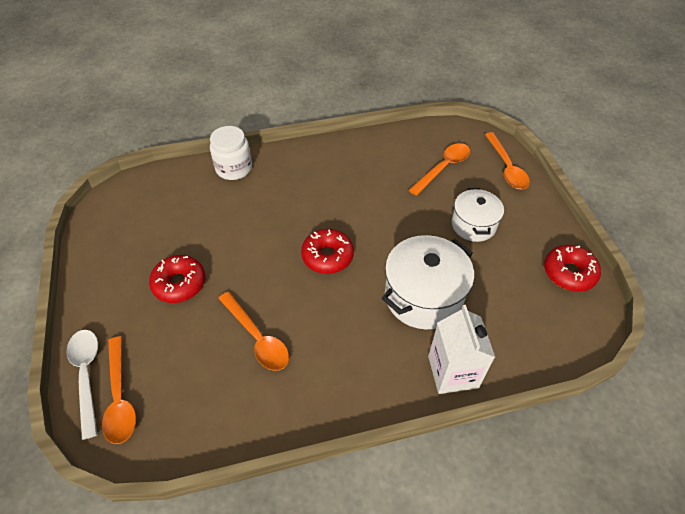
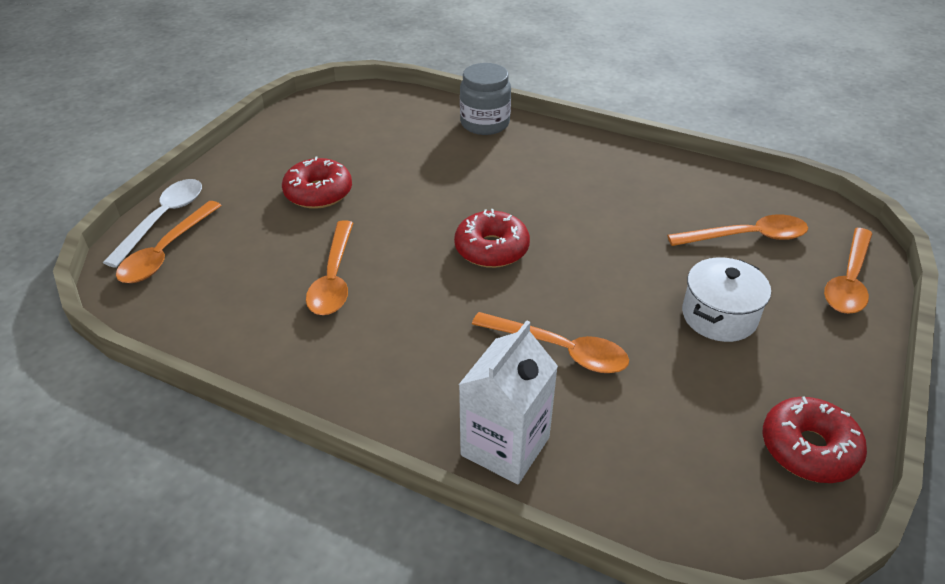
camera: 40 degrees right, 10 degrees down
white jar [210,126,252,180] -> grey jar [460,63,511,135]
white pot [381,235,474,329] -> orange spoon [472,312,629,373]

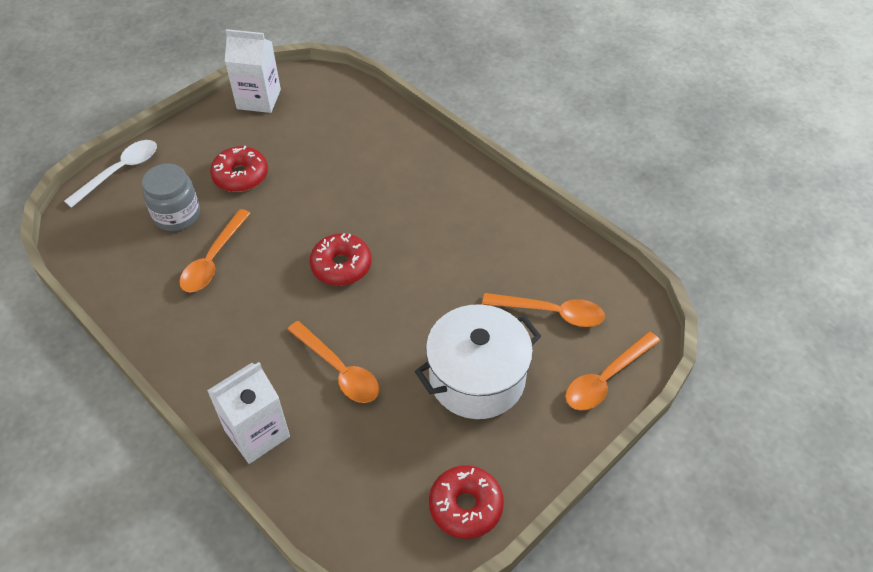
camera: 20 degrees right, 10 degrees up
orange spoon [116,201,222,283] -> none
grey jar [460,63,511,135] -> grey jar moved to [142,164,200,231]
white pot [682,257,771,342] -> white pot [415,304,541,419], size x1.58
none -> white carton [225,29,281,113]

